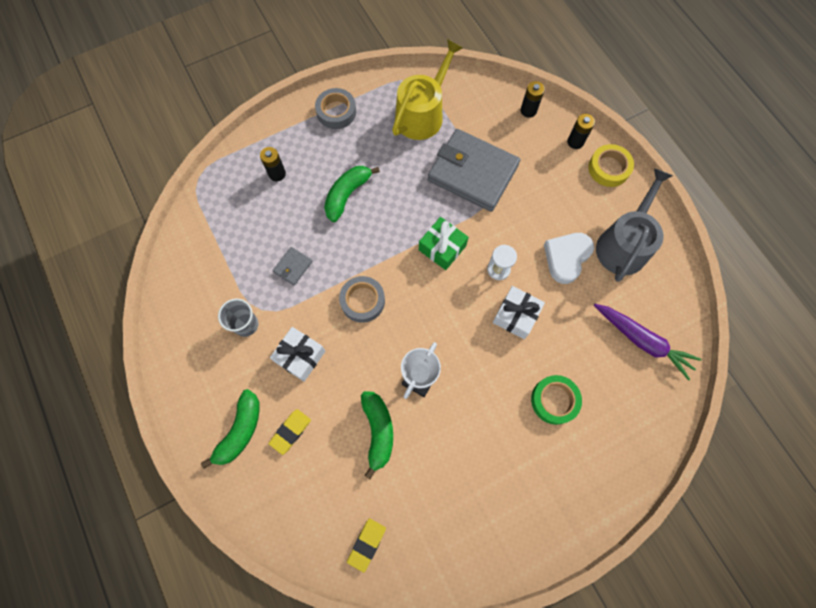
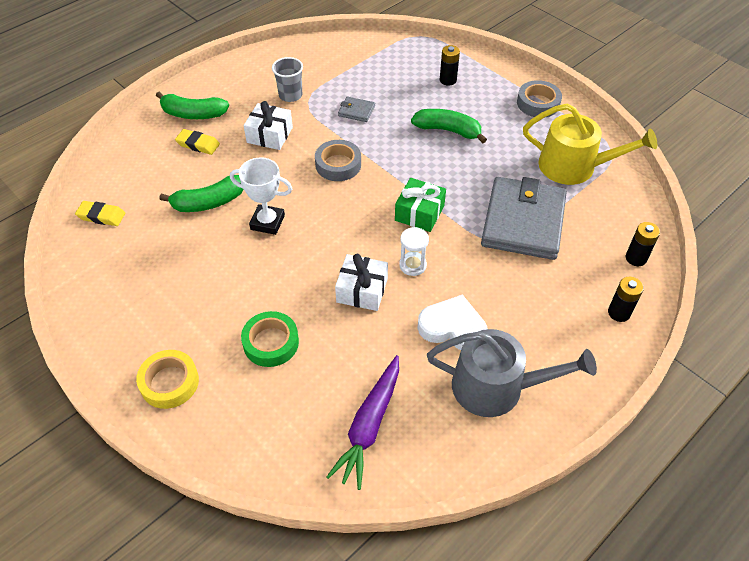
camera: 75 degrees right, 20 degrees down
yellow tape [588,144,634,187] -> yellow tape moved to [136,350,199,409]

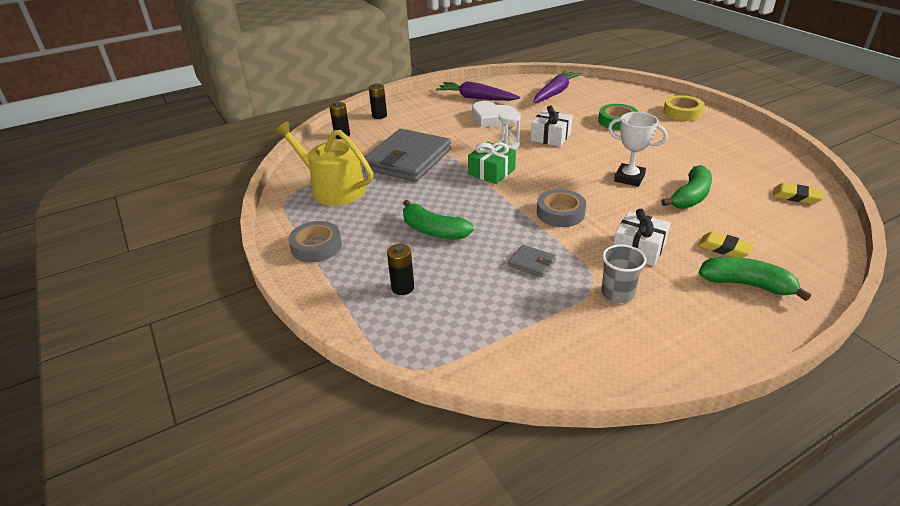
camera: 165 degrees left, 15 degrees down
green banana [159,175,244,212] -> green banana turned 135 degrees clockwise [661,165,712,209]
grey watering can [427,329,597,417] -> purple carrot [436,81,520,101]

